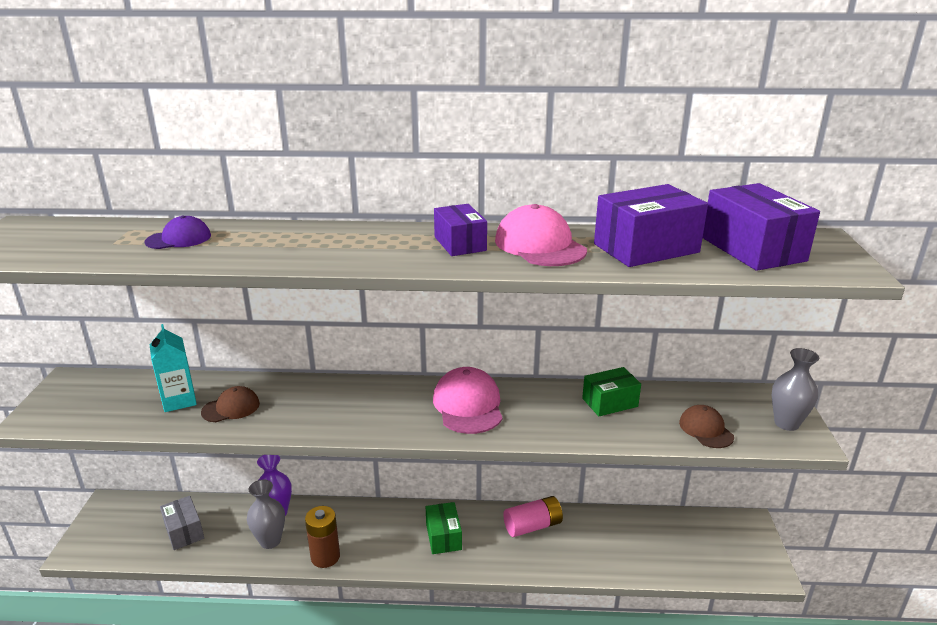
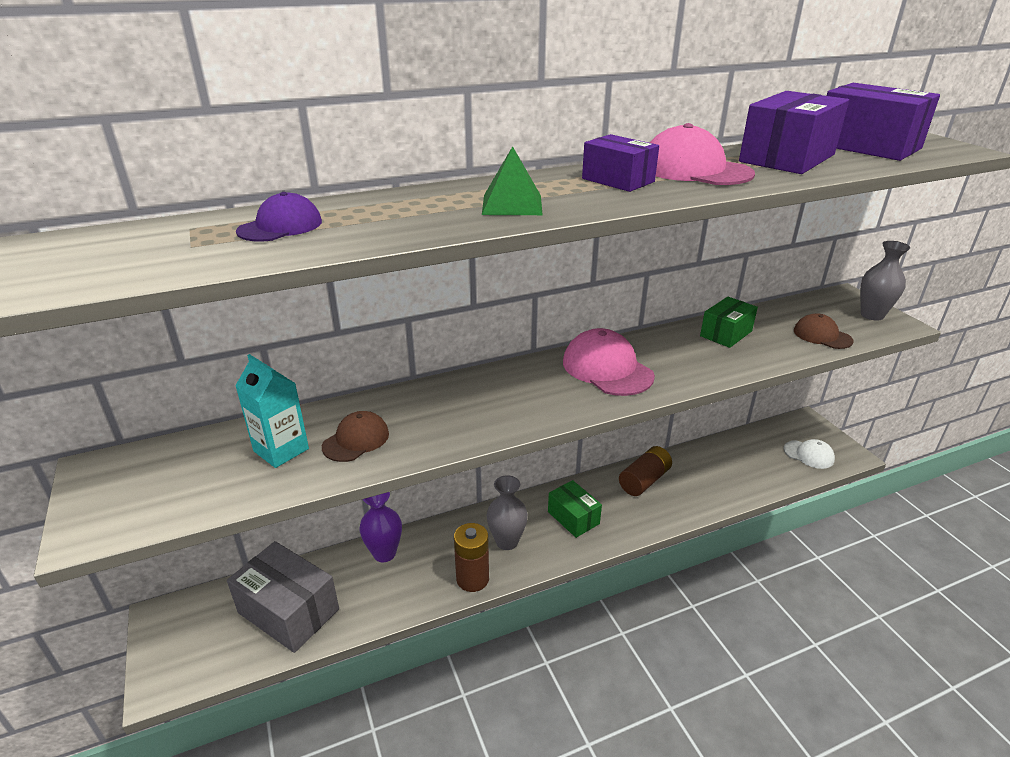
camera: 25 degrees left, 5 degrees up
grey box [160,496,204,550] -> grey box [227,541,339,653], size x1.63
grey vase [247,480,285,549] -> grey vase moved to [487,475,528,550]
pink battery [503,496,563,537] -> brown battery [619,446,672,496]
none -> green pyramid [482,146,543,215]
none -> white cap [784,439,835,469]

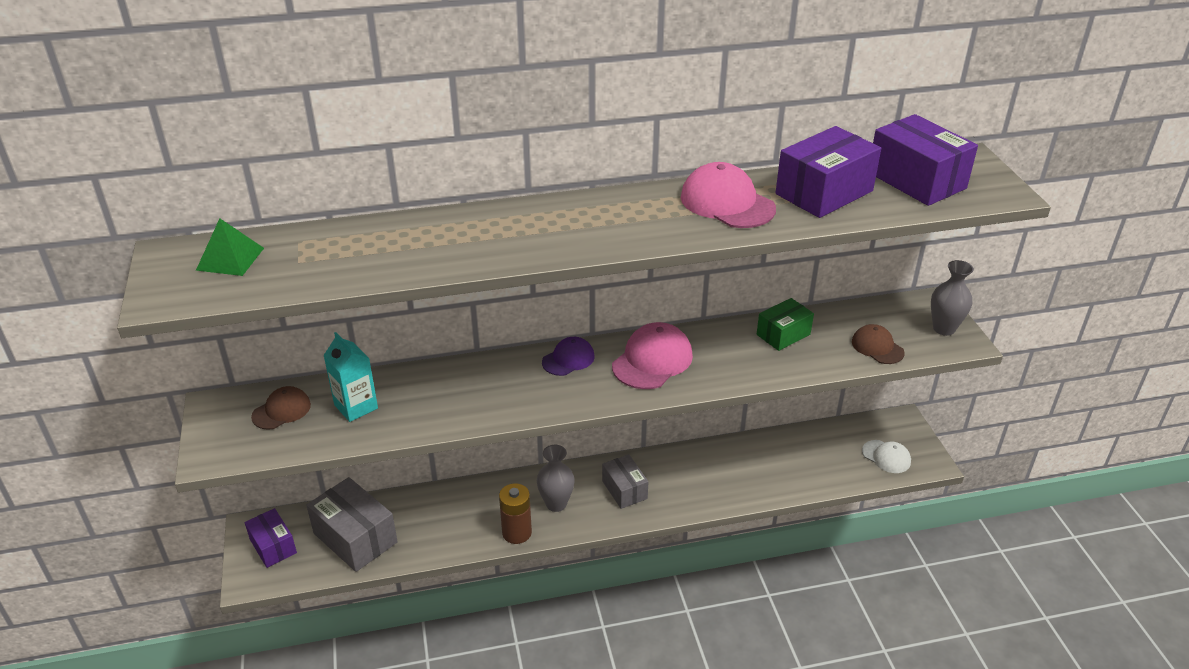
camera: 10 degrees right, 5 degrees up
purple cap [236,192,322,242] -> purple cap moved to [542,337,595,376]
brown cap [322,411,389,462] -> brown cap moved to [251,386,311,430]
purple vase [359,492,402,562] -> none
green pyramid [482,146,543,215] -> green pyramid moved to [196,218,264,276]
green box [548,480,602,538] -> grey box [602,454,648,509]
pink cap [563,328,655,396] -> pink cap turned 60 degrees clockwise [612,322,693,389]
purple box [582,134,659,192] -> purple box moved to [245,508,297,568]
brown battery [619,446,672,496] -> none

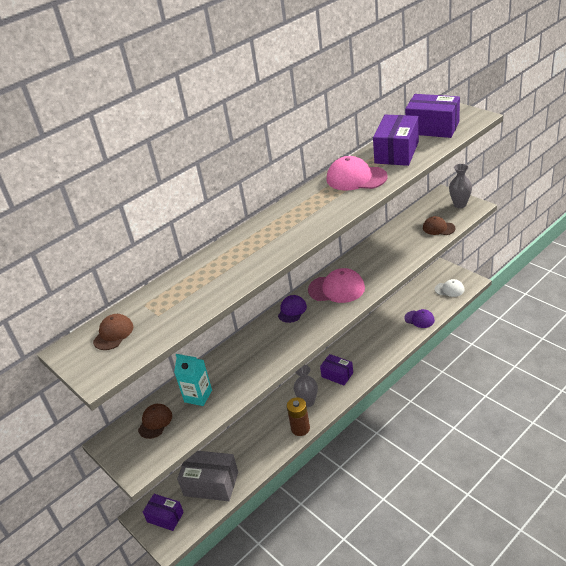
camera: 25 degrees left, 0 degrees up
green pyramid [196,218,264,276] -> brown cap [93,314,133,350]
grey box [602,454,648,509] -> purple box [320,354,353,385]
pink cap [612,322,693,389] -> pink cap turned 90 degrees clockwise [308,268,365,303]
green box [757,298,814,351] -> none
none -> purple cap [404,309,435,328]

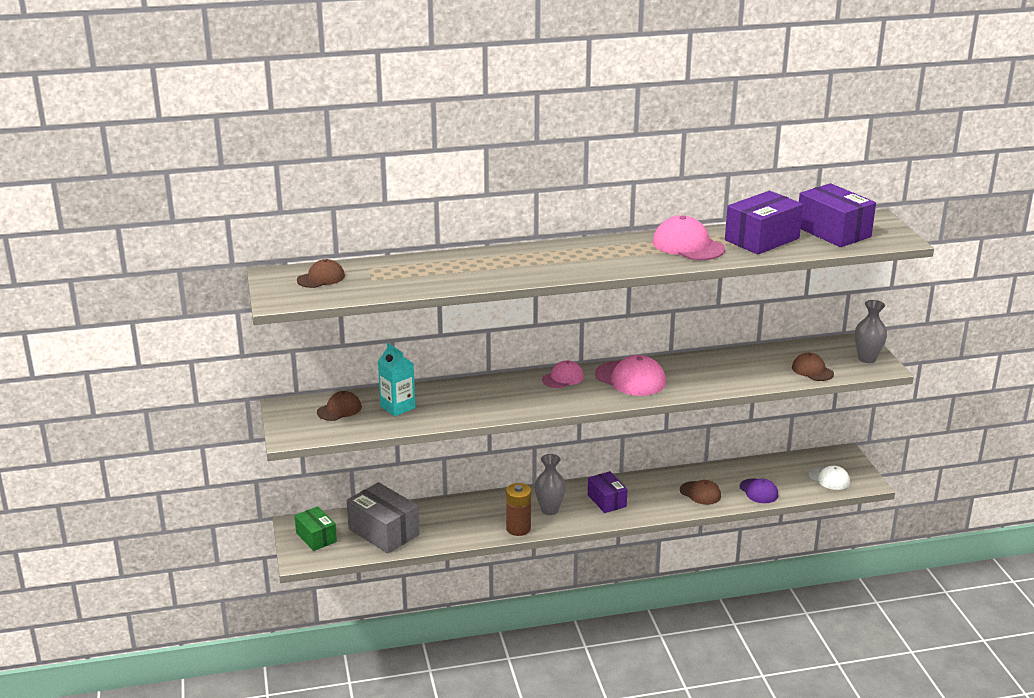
camera: 25 degrees right, 10 degrees down
purple box [143,494,184,531] -> green box [295,506,337,551]
purple cap [278,295,307,323] -> pink cap [542,360,584,388]
none -> brown cap [680,480,721,505]

